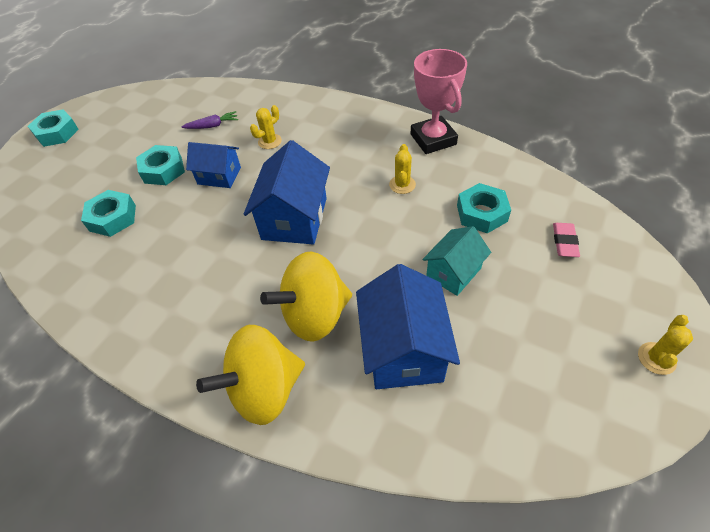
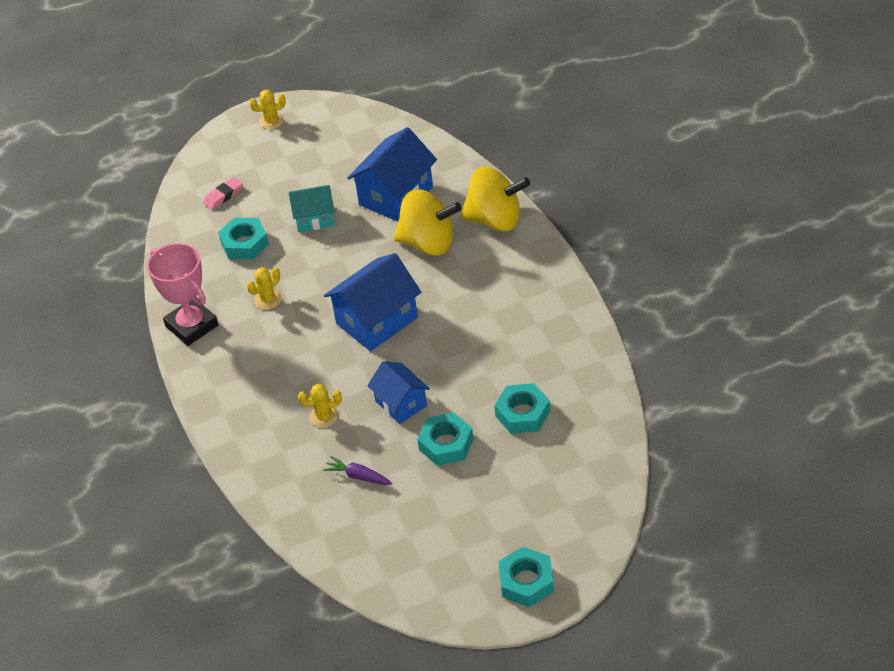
camera: 140 degrees left, 5 degrees down
pink trophy [411,49,467,154] -> pink trophy turned 60 degrees counterclockwise [147,243,219,346]

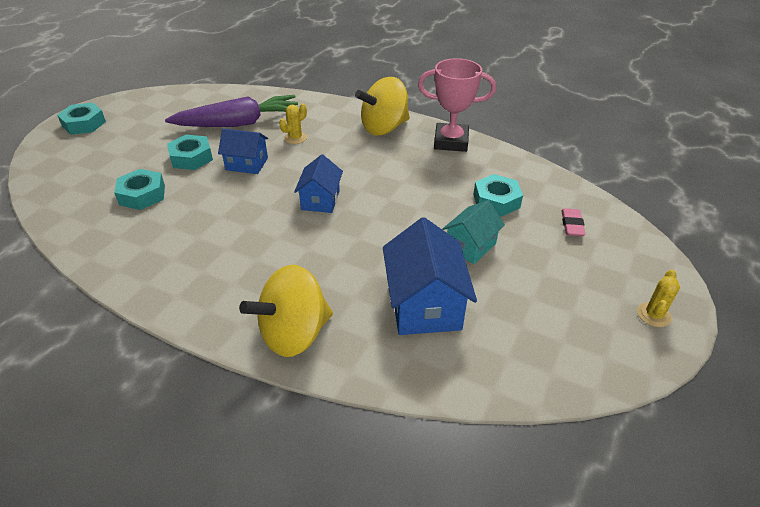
camera: 135 degrees right, 5 degrees down
yellow cactus [247,267,282,309] -> none
purple carrot [323,456,392,485] -> purple carrot [165,95,300,127], size x2.41
blue house [324,253,422,351] -> blue house [294,154,343,213], size x0.62
yellow spinning top [394,189,462,256] -> yellow spinning top moved to [355,77,410,136]

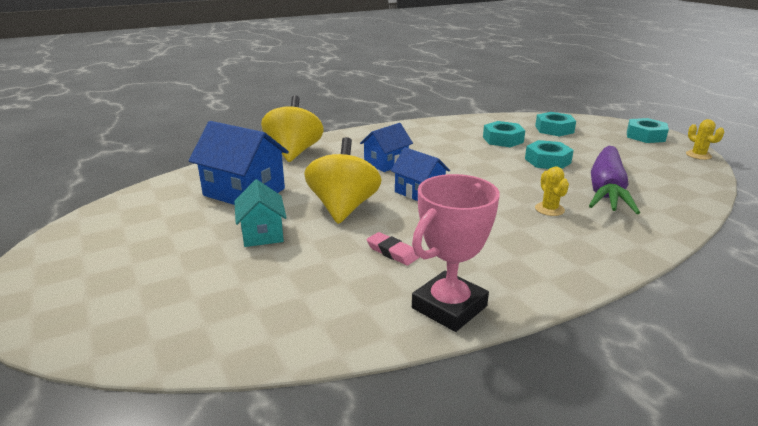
camera: 125 degrees right, 15 degrees down
blue house [218,129,268,174] -> blue house moved to [360,123,413,172]
yellow spinning top [355,77,410,136] -> yellow spinning top moved to [304,137,382,224]
turquoise nut [473,174,523,217] -> turquoise nut moved to [535,112,576,136]
pink eraser [561,208,586,236] -> pink eraser moved to [367,232,419,266]
yellow cactus [637,270,680,327] -> yellow cactus moved to [686,119,724,160]

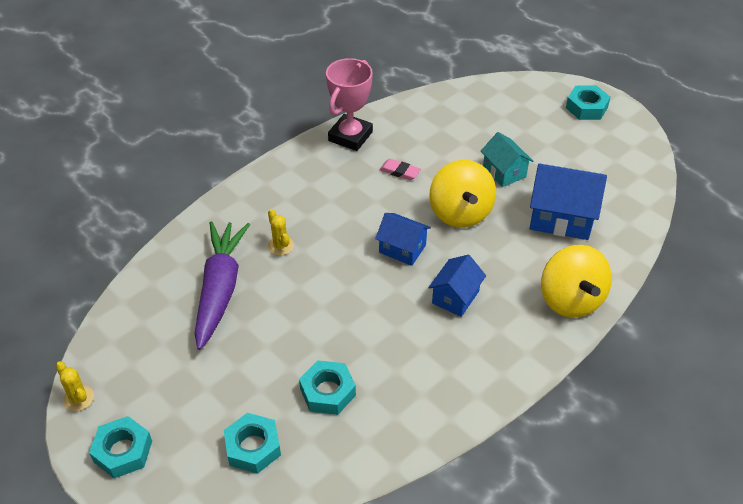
camera: 165 degrees right, 20 degrees up
turquoise nut [525,140,574,169] -> turquoise nut moved to [566,85,610,120]

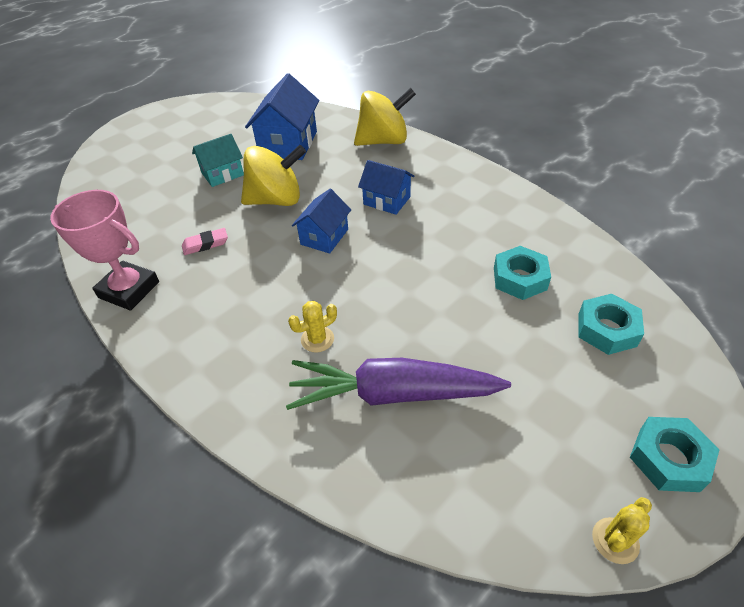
camera: 90 degrees left, 0 degrees up
pink eraser [379,159,421,181] -> pink eraser turned 45 degrees clockwise [182,228,228,255]
turquoise nut [566,85,610,120] -> none

